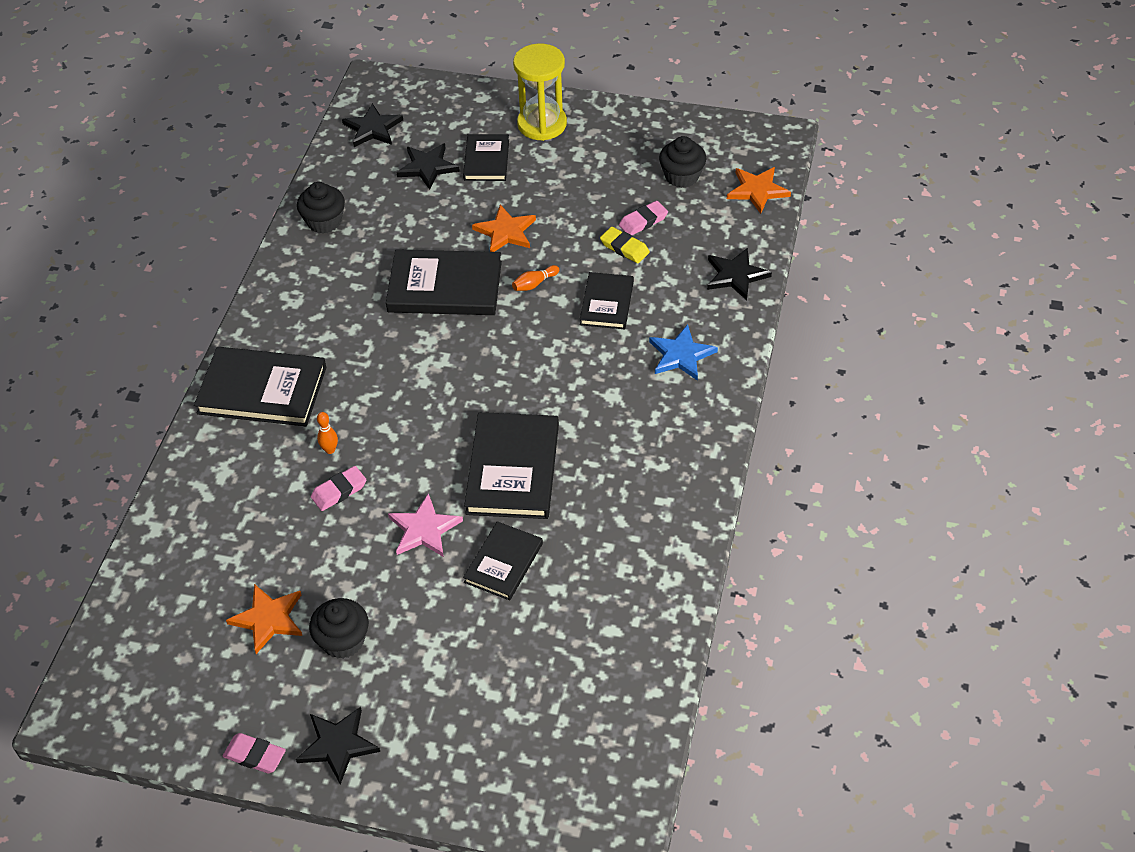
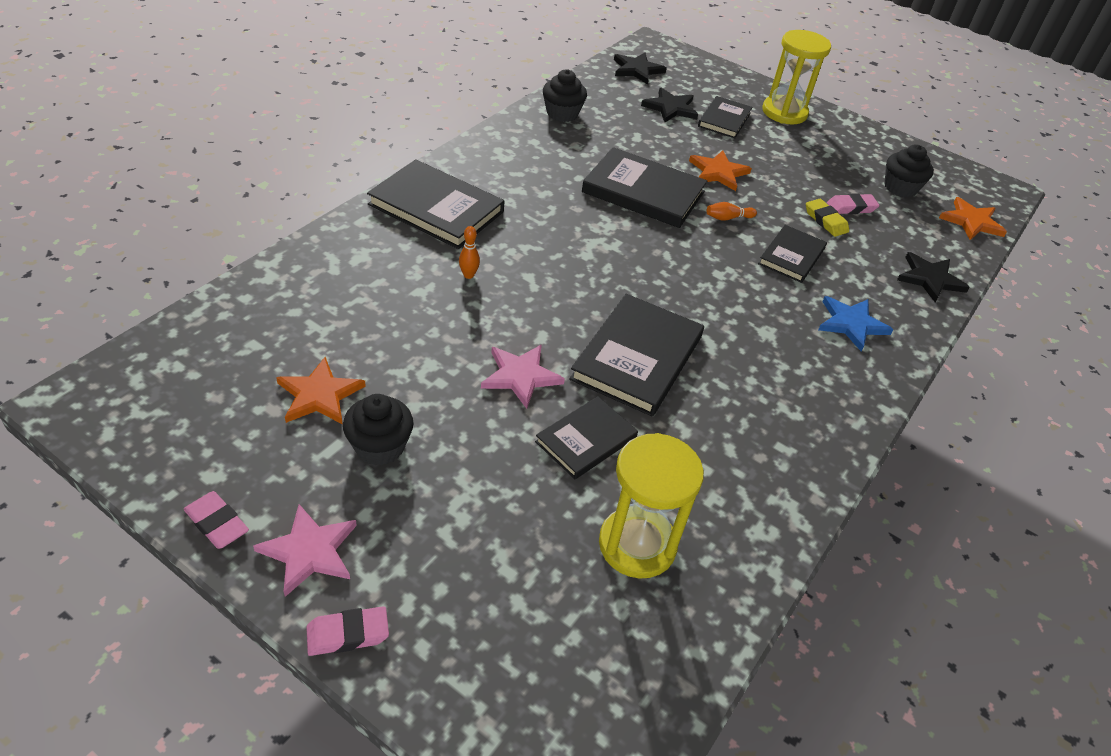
camera: 15 degrees right, 5 degrees down
black star [296,707,380,785] -> pink star [253,504,357,597]
pink eraser [311,466,366,511] -> pink eraser moved to [306,606,389,656]
none -> yellow hourglass [599,433,704,579]

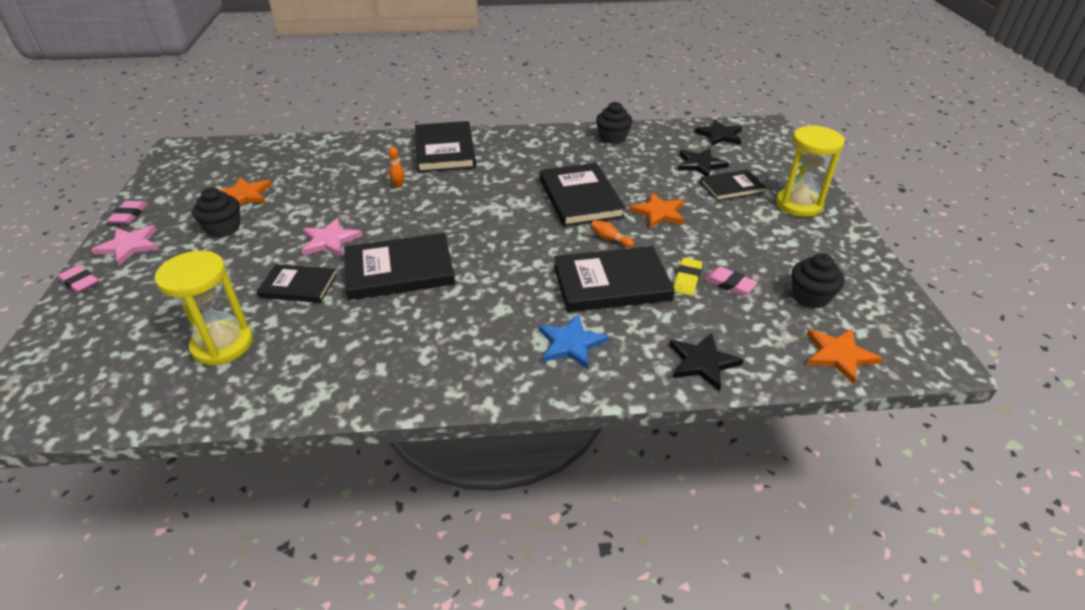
camera: 55 degrees right, 5 degrees down
black book [758,225,827,283] -> black book [554,246,675,312], size x1.66

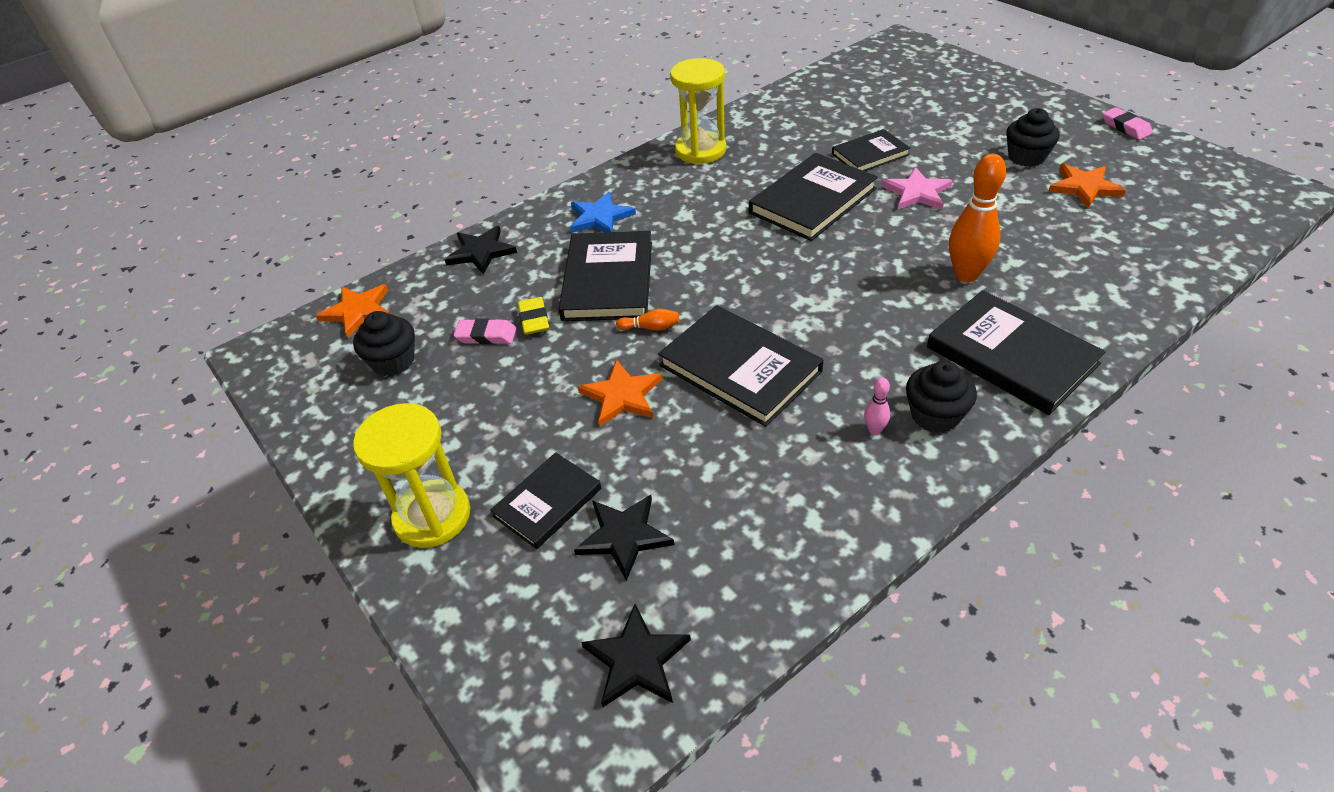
camera: 150 degrees right, 5 degrees up
pink eraser [58,265,99,294] -> none
pink star [91,225,159,265] -> none
yellow hourglass [155,251,253,365] -> yellow hourglass moved to [670,58,726,164]
orange bowling pin [389,147,405,188] -> orange bowling pin [949,154,1006,282], size x2.19
black book [554,246,675,312] -> black book turned 45 degrees counterclockwise [559,231,652,321]
black cupcake [596,102,632,144] -> black cupcake moved to [906,361,977,433]
none -> pink bowling pin [864,378,890,435]

